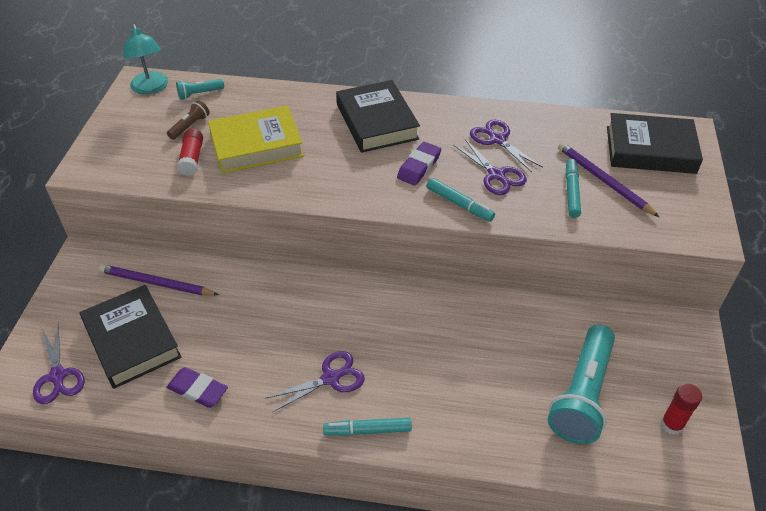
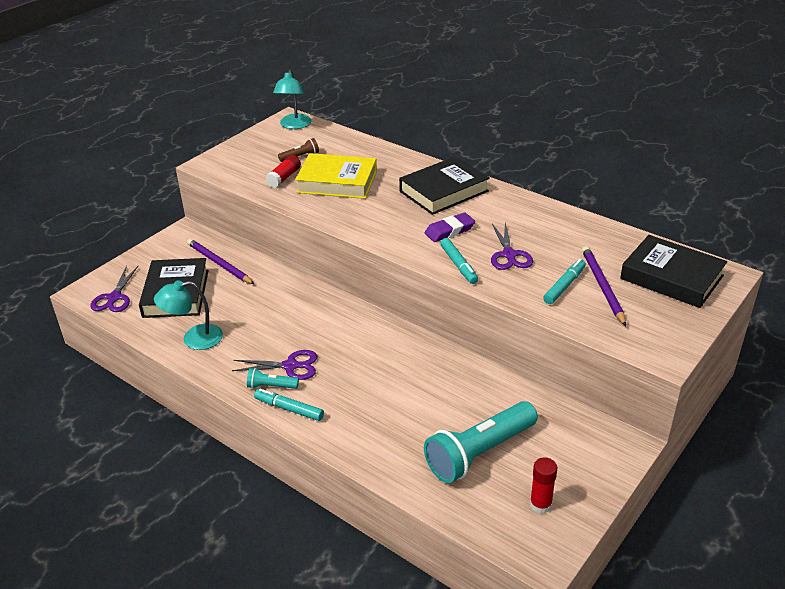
camera: 30 degrees right, 10 degrees down
purple eraser [166,367,228,408] -> turquoise lamp [154,280,223,350]
turquoise flashlight [176,79,224,100] -> turquoise flashlight moved to [247,368,299,389]
black book [336,80,420,153] -> black book turned 45 degrees clockwise [399,156,490,215]
purple scissors [470,119,543,172] -> none

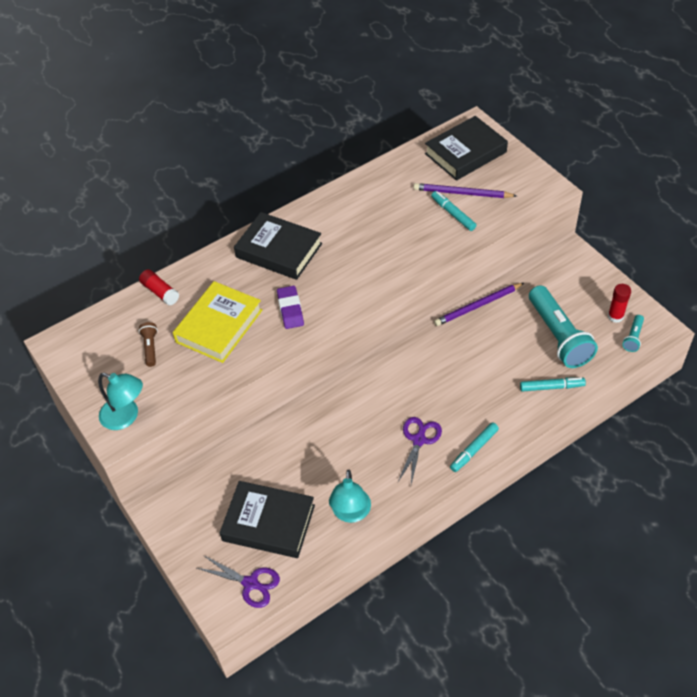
camera: 70 degrees left, 15 degrees up
purple pencil [187,239,254,284] -> purple pencil moved to [434,283,524,326]
turquoise flashlight [247,368,299,389] -> turquoise flashlight moved to [622,315,644,352]
red glue stick [265,155,301,188] -> red glue stick moved to [139,269,179,305]
turquoise lamp [273,70,311,129] -> turquoise lamp moved to [98,373,143,430]
black book [399,156,490,215] -> black book turned 45 degrees counterclockwise [234,212,322,280]
purple eraser [425,213,475,242] -> purple eraser moved to [277,286,304,329]
turquoise marker [440,238,478,284] -> turquoise marker moved to [520,377,586,392]
purple scissors [491,222,533,270] -> none

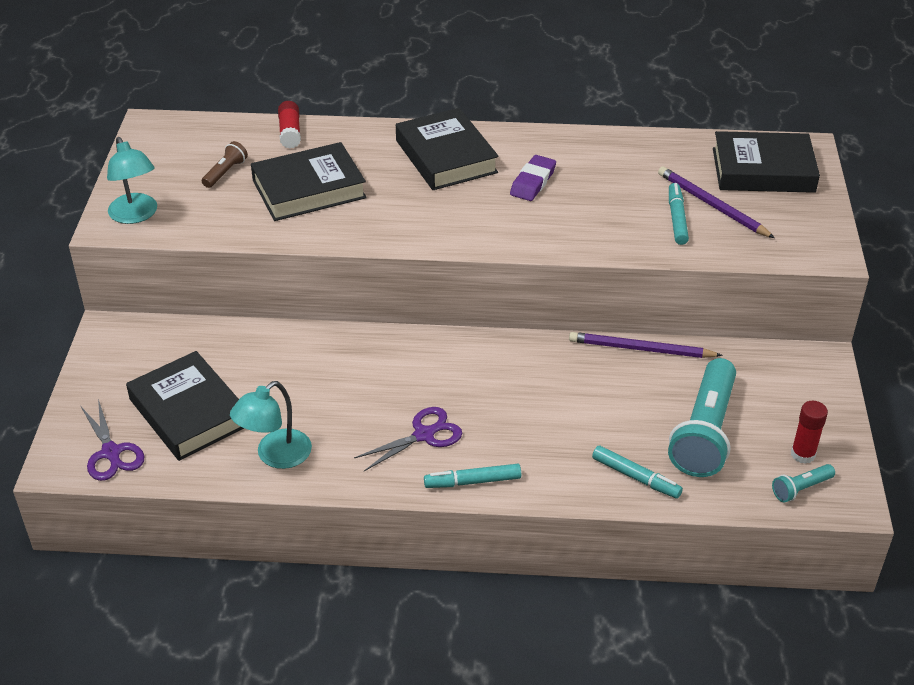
camera: 35 degrees right, 10 degrees down
yellow book [173,281,262,363] -> black book [251,142,367,221]
purple eraser [277,286,304,329] -> purple eraser moved to [510,155,556,201]

